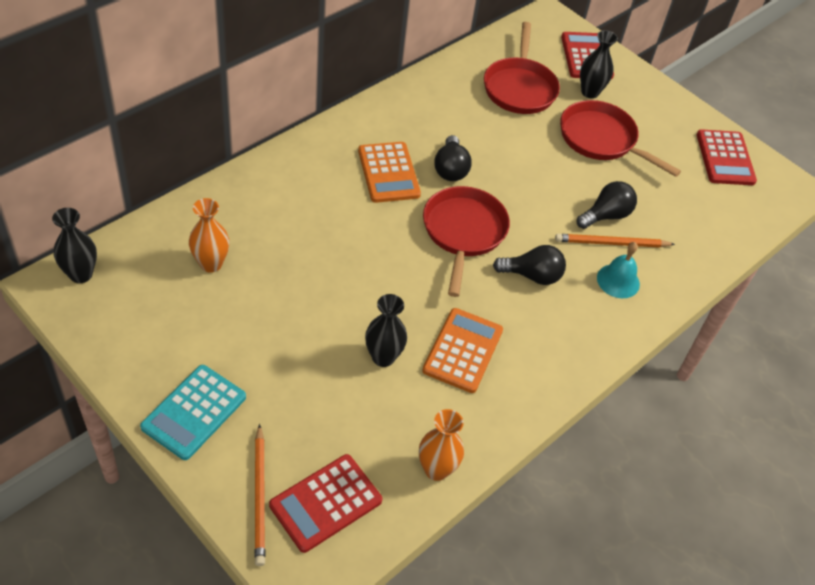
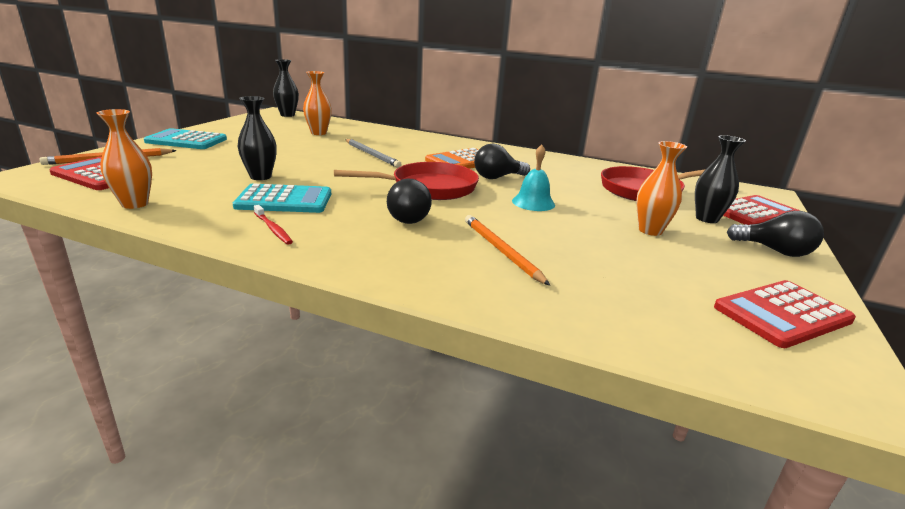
camera: 70 degrees right, 25 degrees down
orange calculator [422,308,503,393] -> turquoise calculator [233,184,331,213]
red pan [560,100,681,177] -> orange vase [636,141,687,236]
black light bulb [577,181,637,229] -> black light bulb moved to [727,211,824,257]
turquoise bell [597,242,640,298] -> turquoise bell moved to [512,144,555,211]
none -> red toothbrush [254,205,293,245]
none -> grey pencil [345,139,402,168]

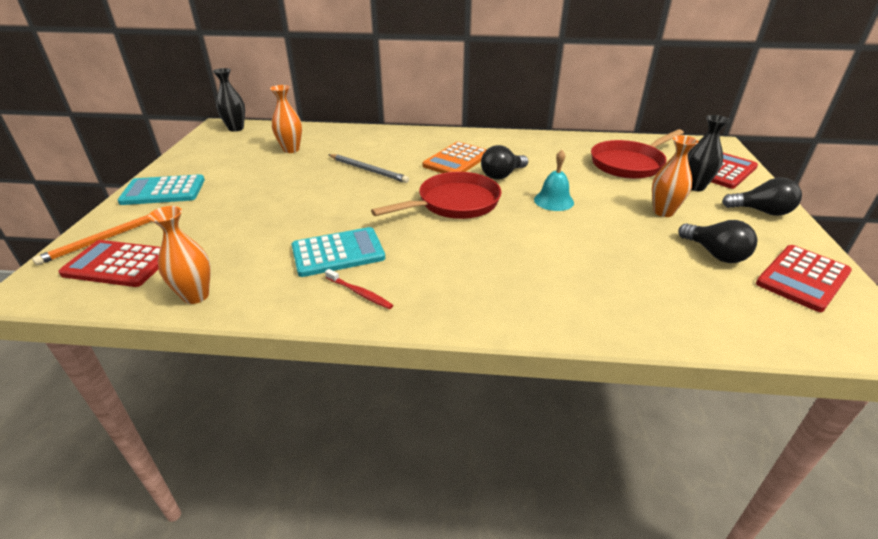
camera: 15 degrees left, 10 degrees up
black vase [238,96,277,180] -> none
black light bulb [387,179,432,224] -> black light bulb moved to [678,220,757,263]
orange pencil [465,215,550,286] -> none

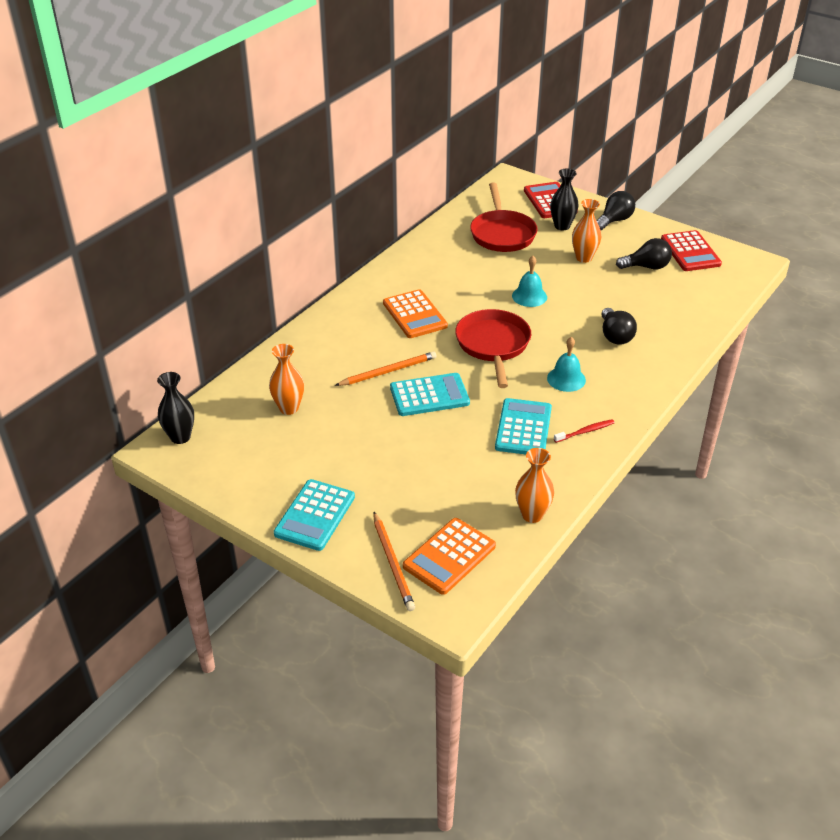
camera: 60 degrees left, 5 degrees up
red calculator [58,240,161,287] -> orange calculator [403,518,496,595]
grey pencil [329,154,409,183] -> orange pencil [335,351,437,386]
black light bulb [481,145,528,179] -> black light bulb moved to [602,308,637,345]
none -> turquoise calculator [390,373,470,416]
none -> turquoise bell [547,337,586,392]

